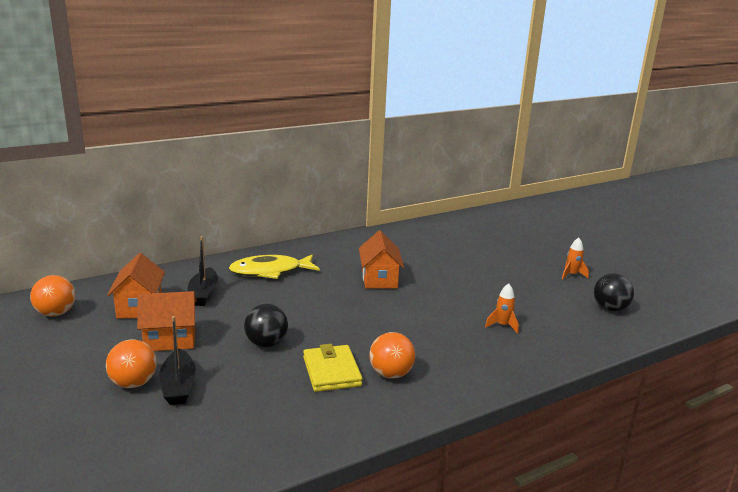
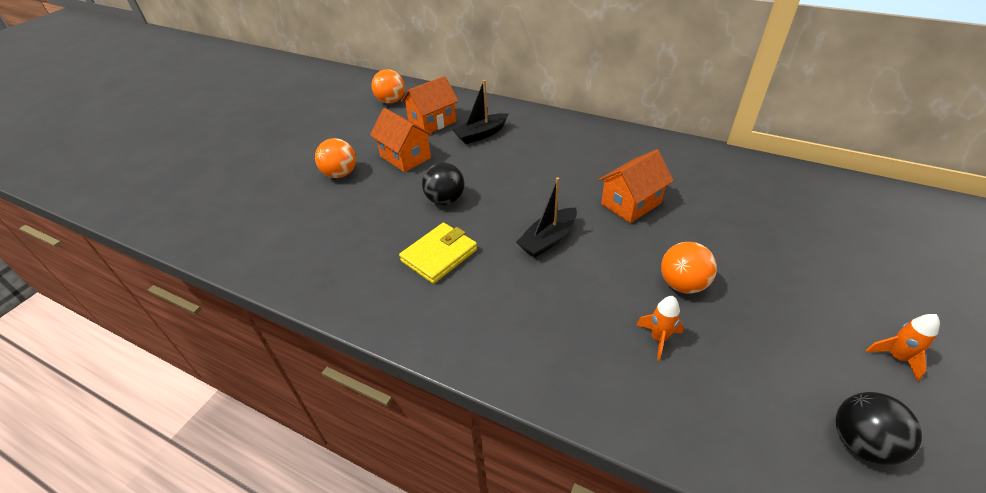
camera: 60 degrees right, 20 degrees up
black boat [159,316,196,405] -> black boat moved to [516,177,577,258]
yellow fish [229,254,320,279] -> none
orange ball [369,332,415,379] -> orange ball moved to [661,242,717,294]

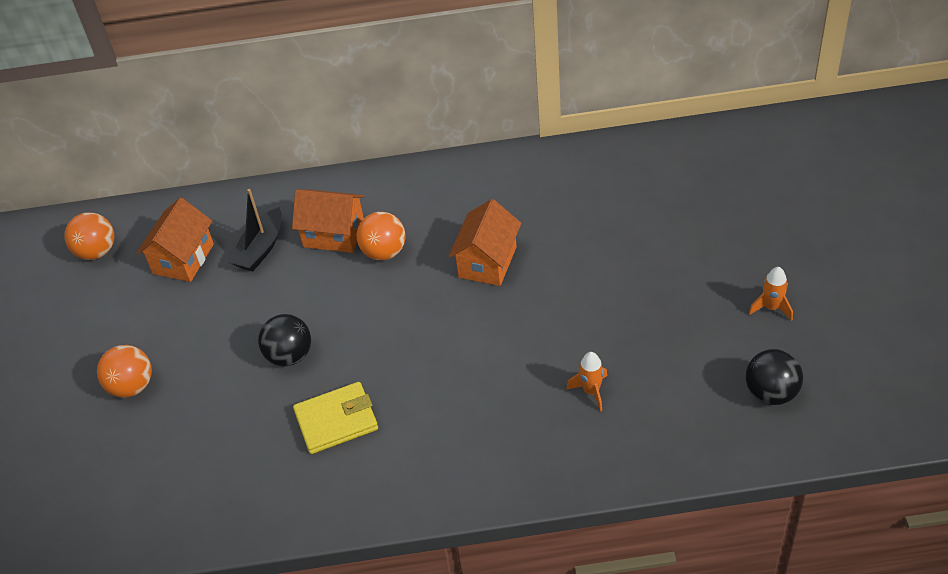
camera: 30 degrees left, 5 degrees up
orange house [370,108,433,172] -> orange house moved to [292,189,364,253]
yellow wallet [399,223,477,284] -> yellow wallet turned 60 degrees clockwise [293,382,378,454]
black boat [516,177,577,258] -> none
orange ball [661,242,717,294] -> orange ball moved to [357,212,405,260]

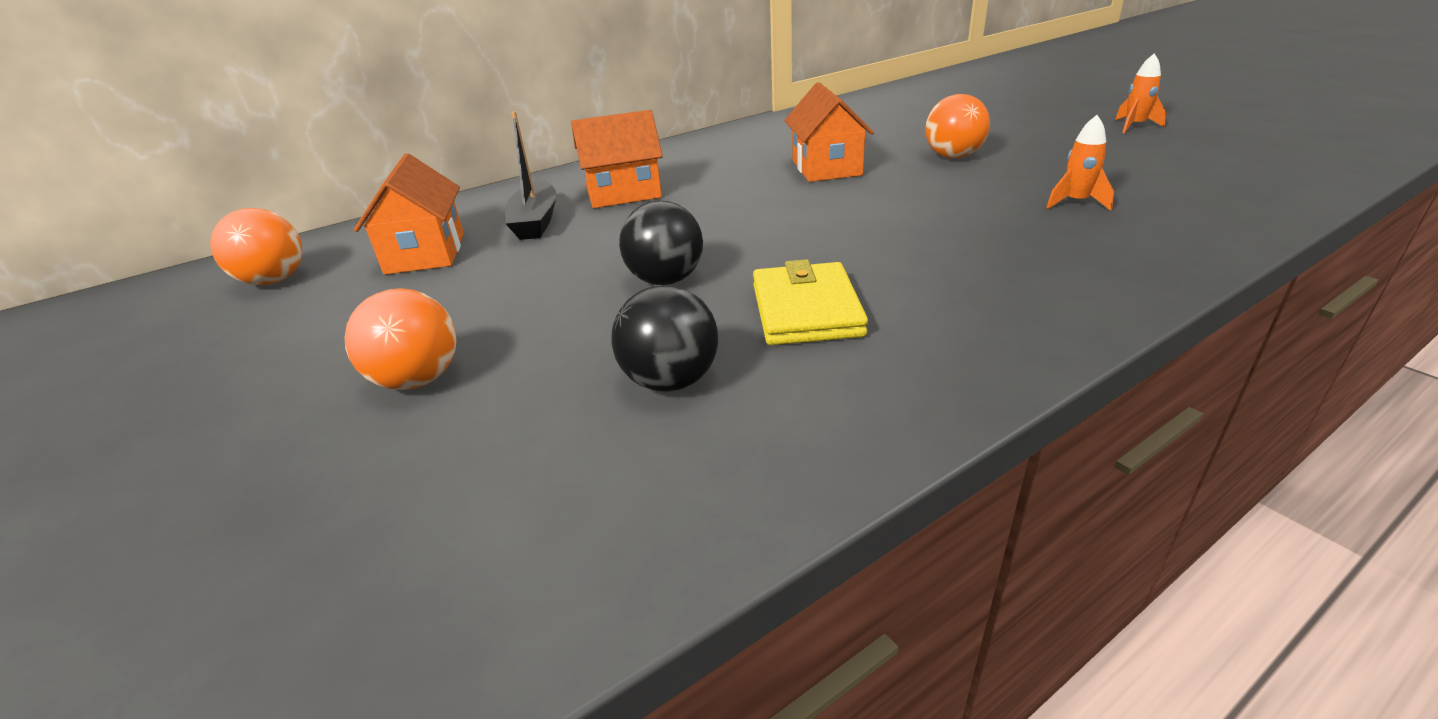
camera: 30 degrees left, 15 degrees down
yellow wallet [293,382,378,454] -> yellow wallet turned 45 degrees counterclockwise [753,259,868,345]
orange ball [357,212,405,260] -> orange ball moved to [925,94,990,159]
black ball [746,349,803,405] -> black ball moved to [611,285,718,392]

